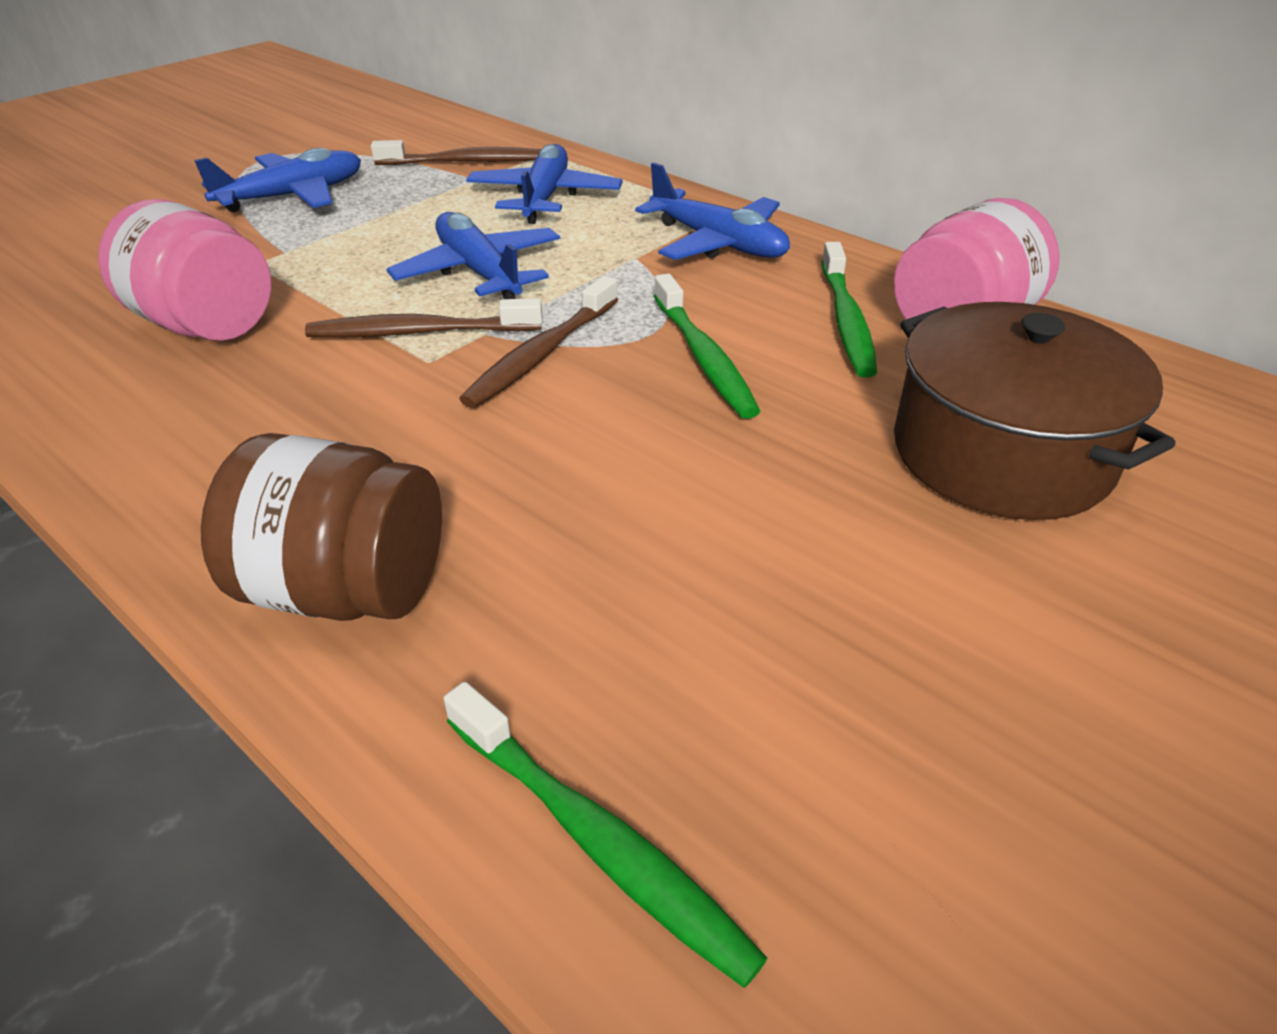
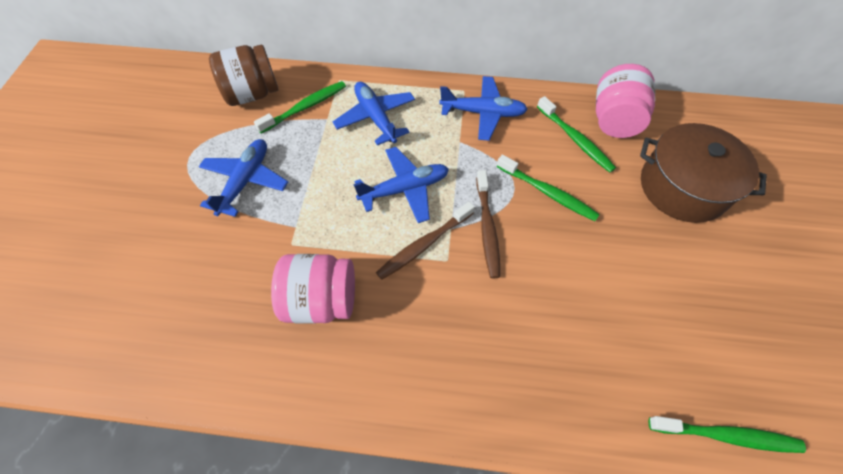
camera: 35 degrees left, 20 degrees up
brown jar [201,433,442,621] -> brown jar moved to [209,45,278,106]
brown toothbrush [371,140,541,165] -> green toothbrush [254,81,346,134]
blue plane [386,212,560,299] -> blue plane turned 135 degrees clockwise [353,147,449,223]

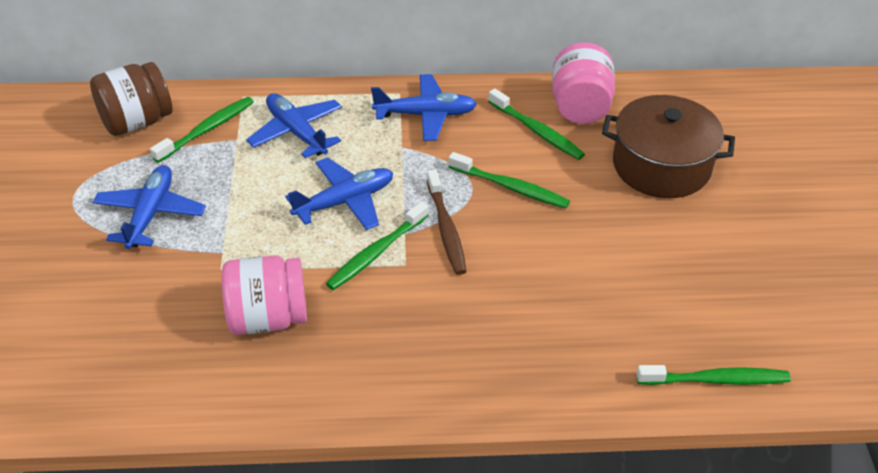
camera: 10 degrees left, 15 degrees down
brown toothbrush [376,202,475,280] -> green toothbrush [326,201,429,290]

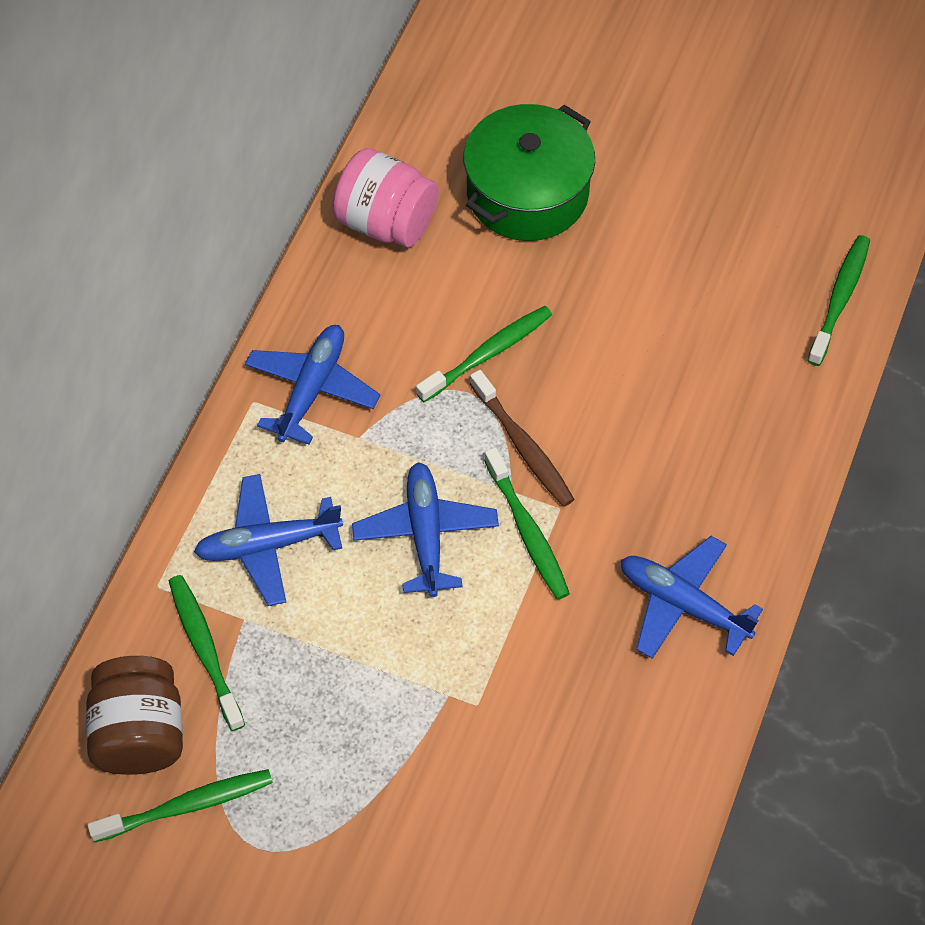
camera: 65 degrees left, 15 degrees up
blue plane [93,165,206,249] -> blue plane moved to [621,536,763,659]
pink jar [221,255,307,335] -> none
brown toothbrush [427,169,467,275] -> brown toothbrush turned 45 degrees clockwise [470,370,575,507]
green toothbrush [488,89,585,160] -> green toothbrush moved to [88,769,273,843]
brown pot [602,95,735,198] -> green pot [463,104,595,241]

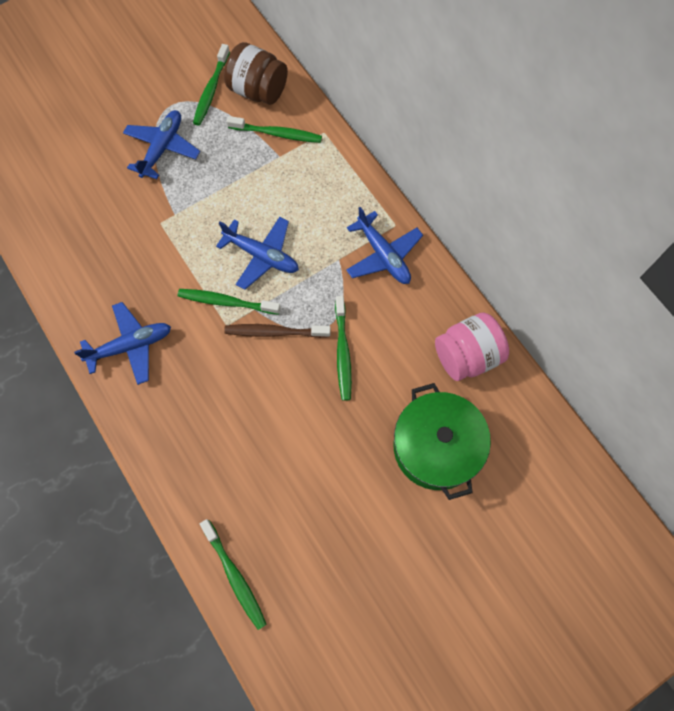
camera: 125 degrees right, 10 degrees up
blue plane [194,474,343,606] -> blue plane moved to [123,110,200,179]

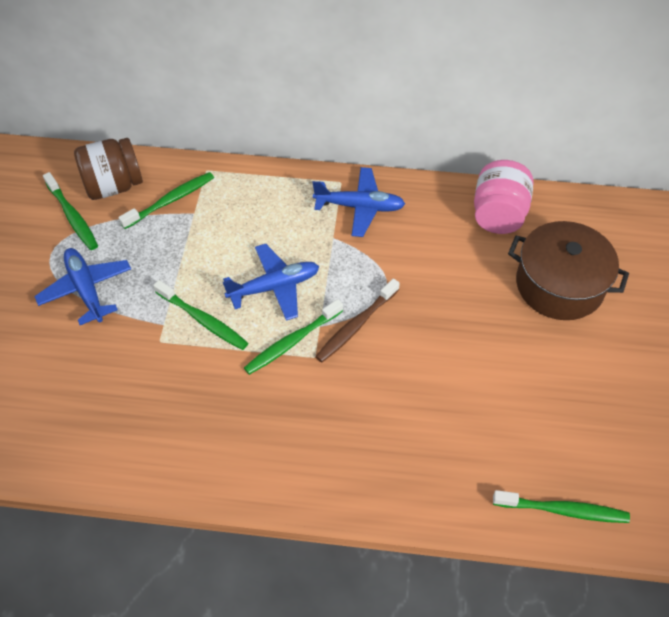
camera: 50 degrees left, 15 degrees down
blue plane [74,302,171,385] -> none
green toothbrush [335,296,352,401] -> green toothbrush moved to [153,280,248,350]
green pot [394,383,491,500] -> brown pot [508,221,629,320]

